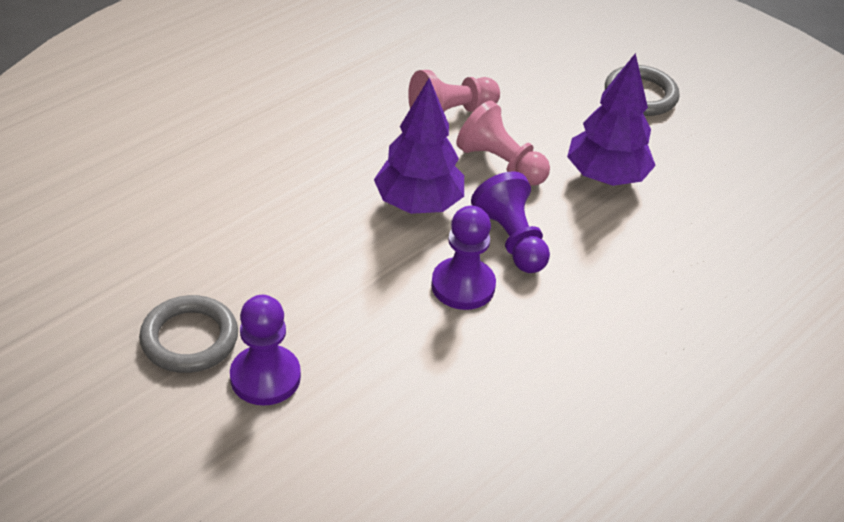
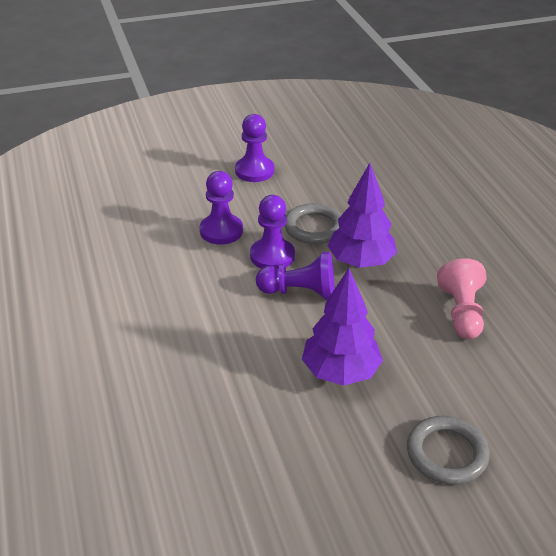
camera: 120 degrees right, 5 degrees down
grey ring [139,295,238,373] -> grey ring moved to [285,203,341,244]
pink pawn [456,101,550,186] -> none
none -> purple pawn [200,171,243,245]

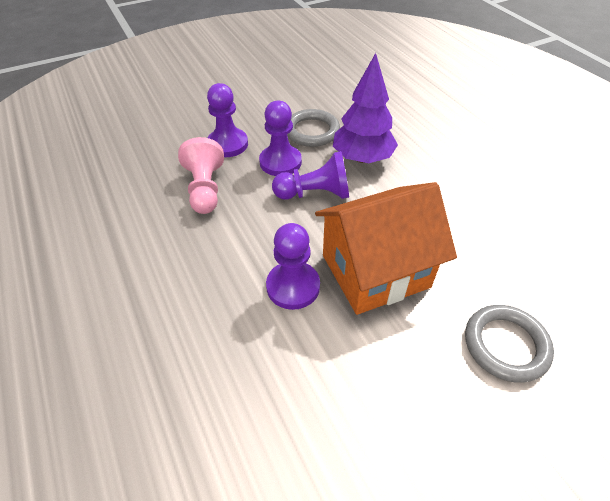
camera: 10 degrees left, 10 degrees up
purple pawn [235,114,274,182] -> purple pawn moved to [266,223,320,310]
purple tree [302,268,383,385] -> orange house [315,182,457,315]
pink pawn [437,258,487,339] -> pink pawn moved to [178,137,224,214]

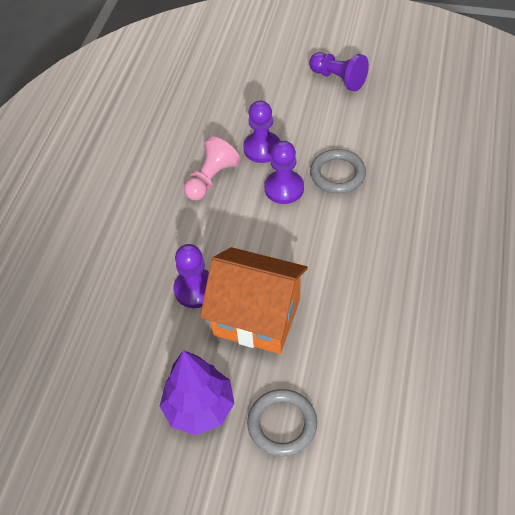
camera: 45 degrees right, 5 degrees up
purple pawn [272,151,349,200] -> purple pawn moved to [309,52,369,91]
purple tree [333,53,398,163] -> purple tree moved to [160,350,235,435]

